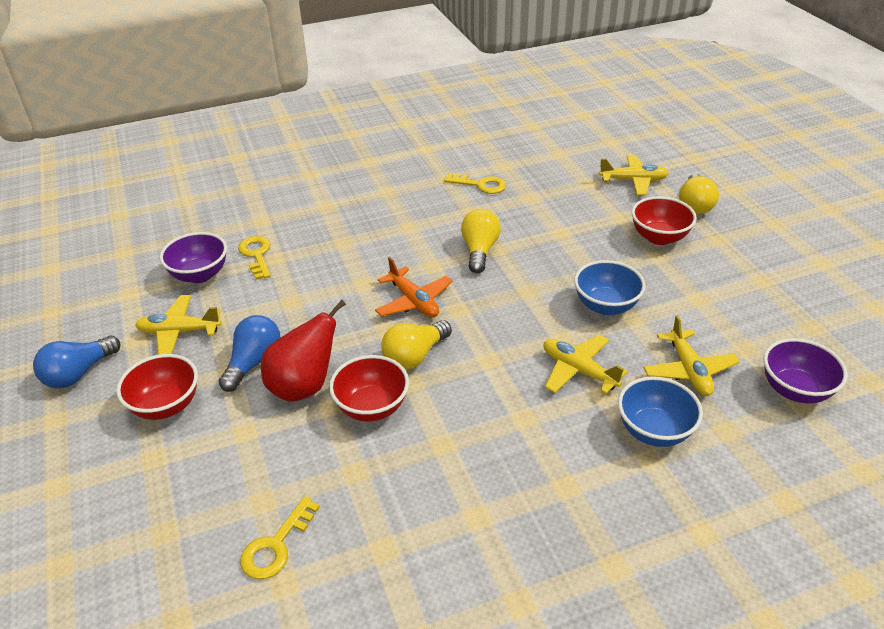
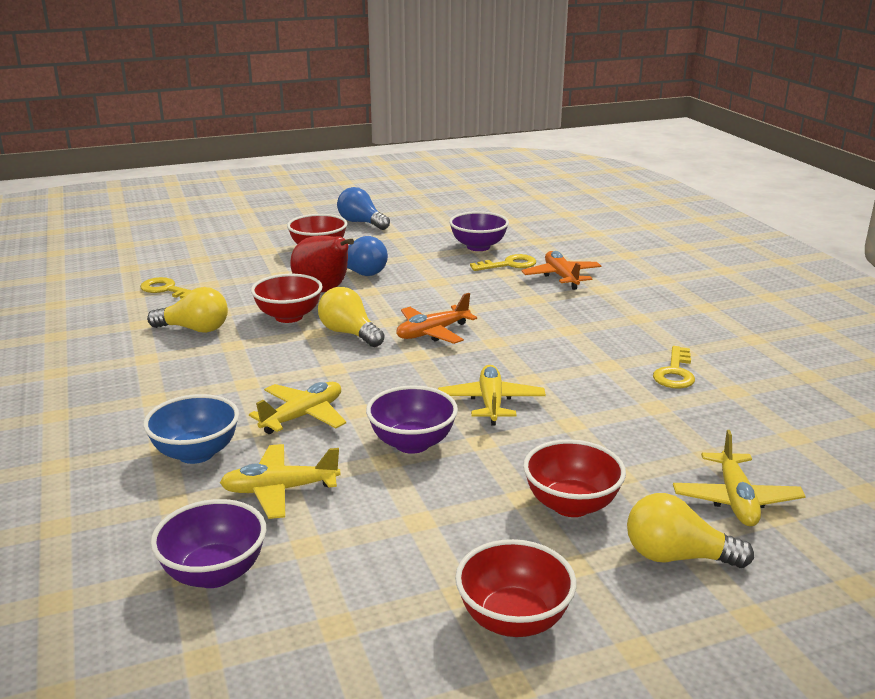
camera: 90 degrees right, 15 degrees down
yellow plane [135,295,221,355] -> yellow plane moved to [438,365,546,426]
yellow light bulb [461,209,501,273] -> yellow light bulb moved to [147,287,228,333]
blue bowl [574,260,646,315] -> purple bowl [366,386,458,454]
none -> red bowl [455,539,576,637]
none -> orange plane [522,251,601,290]

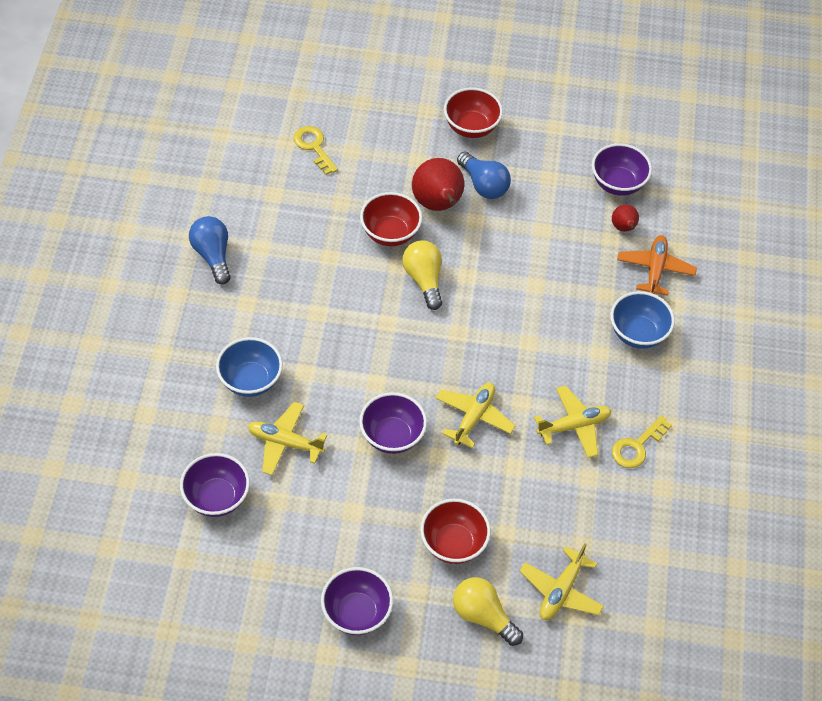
camera: 25 degrees right, 30 degrees up
yellow light bulb [147,287,228,333] -> none
yellow plane [249,382,346,434] -> yellow plane moved to [534,385,612,458]
blue light bulb [337,187,390,230] -> blue light bulb moved to [189,216,231,285]
orange plane [396,293,477,344] -> none
red bowl [455,539,576,637] -> purple bowl [321,567,393,635]
yellow key [470,254,536,271] -> red pear [612,204,639,232]
none -> blue bowl [610,291,675,349]

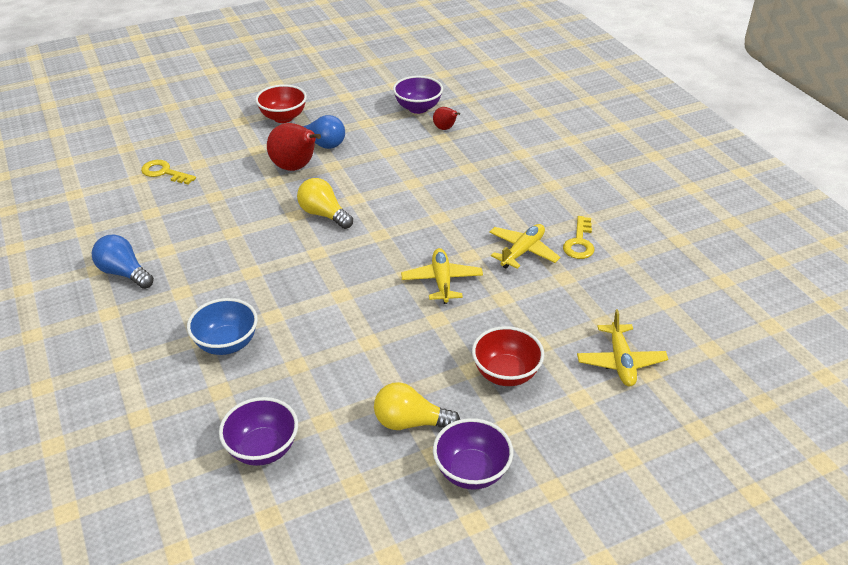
camera: 30 degrees left, 15 degrees down
yellow plane [248,402,327,476] -> none
purple bowl [359,392,427,454] -> none
red bowl [360,192,422,246] -> none
yellow light bulb [453,577,523,646] -> yellow light bulb moved to [374,382,460,430]
blue bowl [610,291,675,349] -> none
orange plane [617,235,697,296] -> none

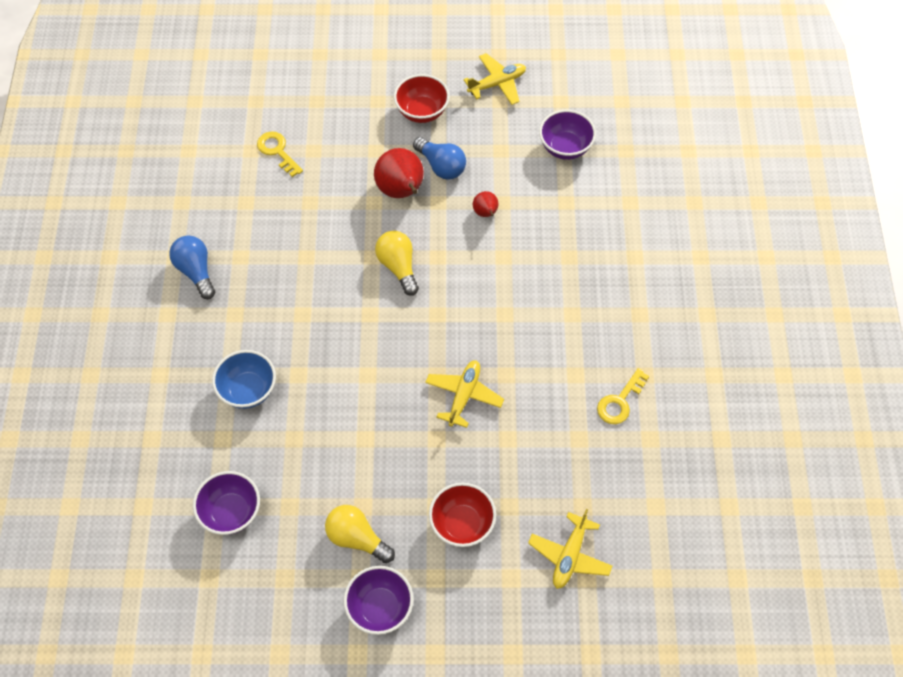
camera: 25 degrees right, 20 degrees up
red pear [433,107,460,130] -> red pear moved to [473,191,498,217]
yellow plane [489,224,560,269] -> yellow plane moved to [464,53,526,105]

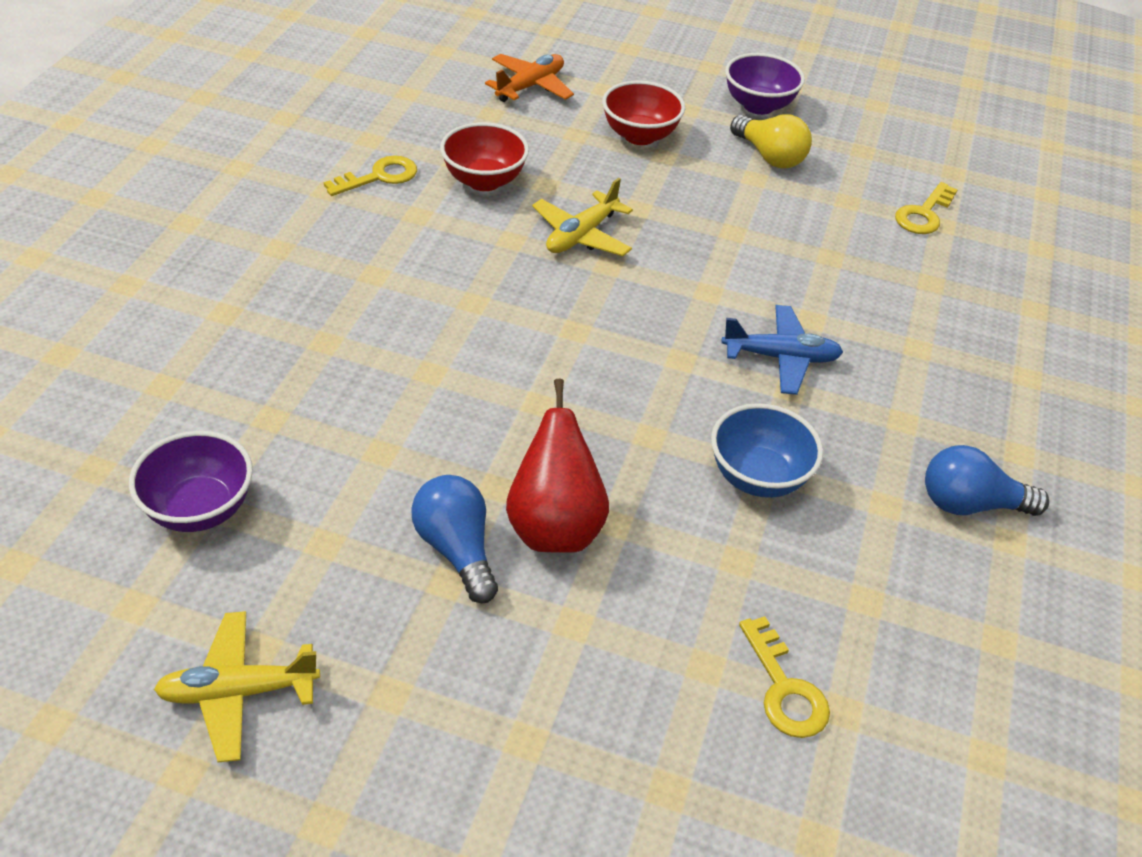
camera: 165 degrees left, 15 degrees down
blue light bulb [169,235,215,299] -> blue light bulb turned 105 degrees clockwise [925,445,1049,516]
purple bowl [193,471,260,535] -> yellow key [895,182,957,234]
blue bowl [212,350,276,409] -> blue bowl moved to [711,403,823,498]
yellow light bulb [375,231,419,296] -> none
red bowl [394,74,450,123] -> red bowl moved to [440,122,529,191]
red pear [473,191,498,217] -> none
yellow plane [528,509,612,589] -> orange plane [485,54,574,102]
none -> blue plane [721,305,843,395]

